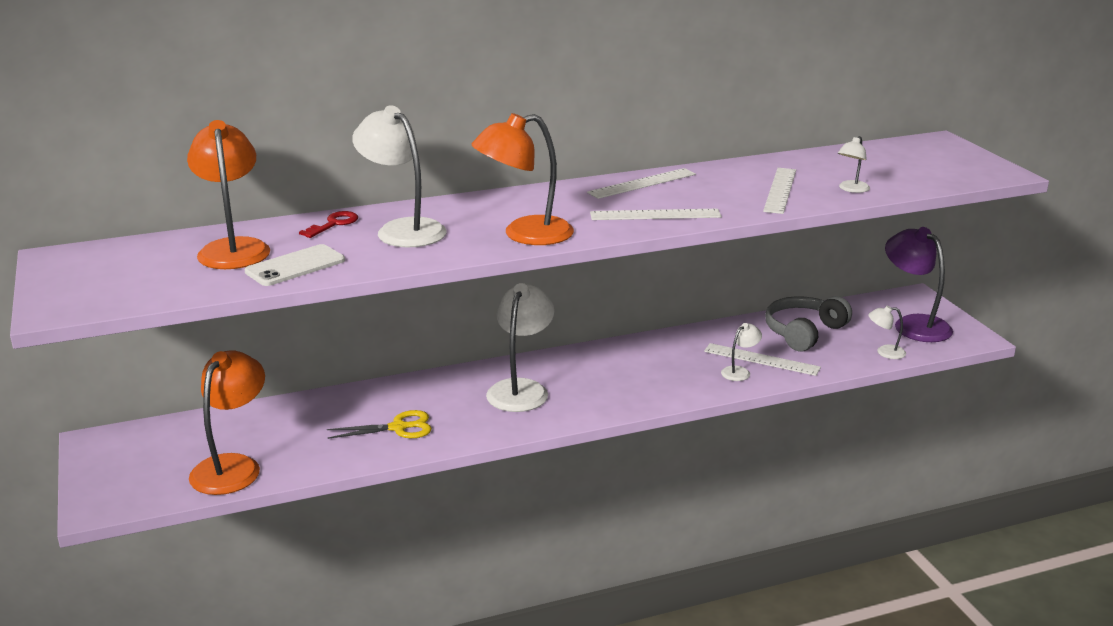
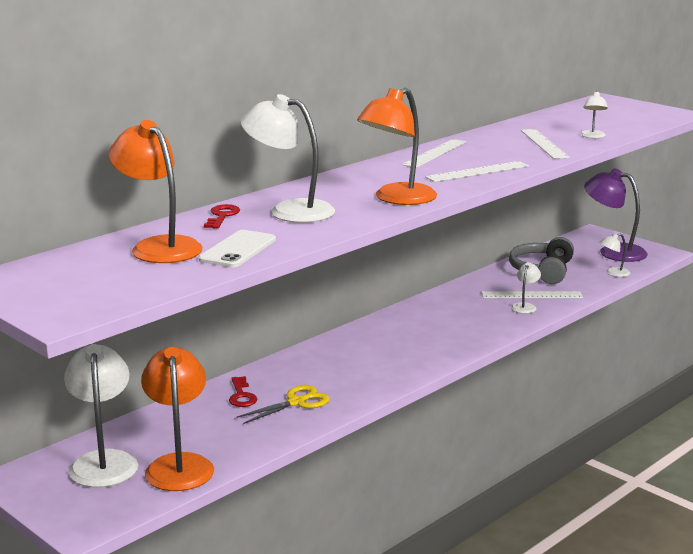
camera: 25 degrees left, 5 degrees down
white lamp [486,283,554,412] -> white lamp moved to [64,344,138,488]
none -> red key [229,376,257,407]

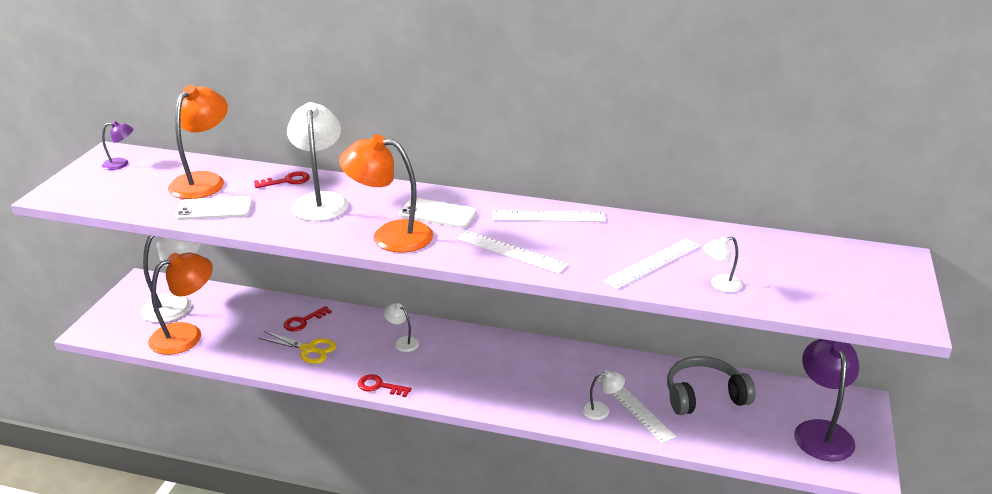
camera: 60 degrees right, 10 degrees up
white lamp [599,233,630,277] -> white lamp moved to [384,303,419,352]
none -> purple lamp [102,121,134,170]
none -> red key [358,374,412,397]
none -> white phone [399,198,477,228]

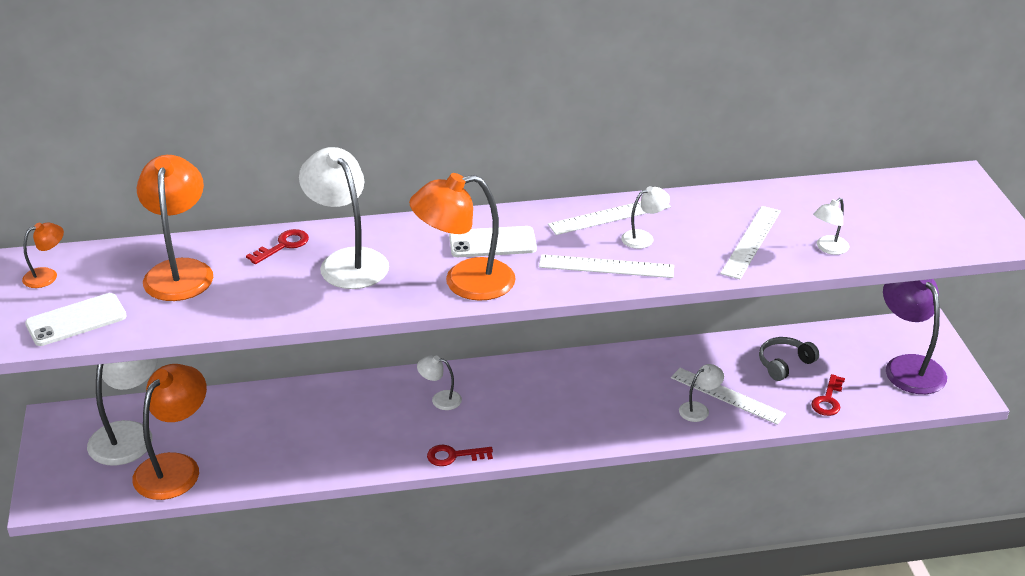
camera: 25 degrees left, 5 degrees up
purple lamp [102,121,134,170] -> orange lamp [22,222,64,288]
white phone [175,196,253,220] -> white phone moved to [25,293,127,346]
yellow scissors [259,331,336,364] -> none
red key [284,306,332,331] -> red key moved to [812,374,845,416]
grey headphones [667,356,756,415] -> grey headphones [759,337,819,381], size x0.64
none -> white lamp [621,186,670,249]

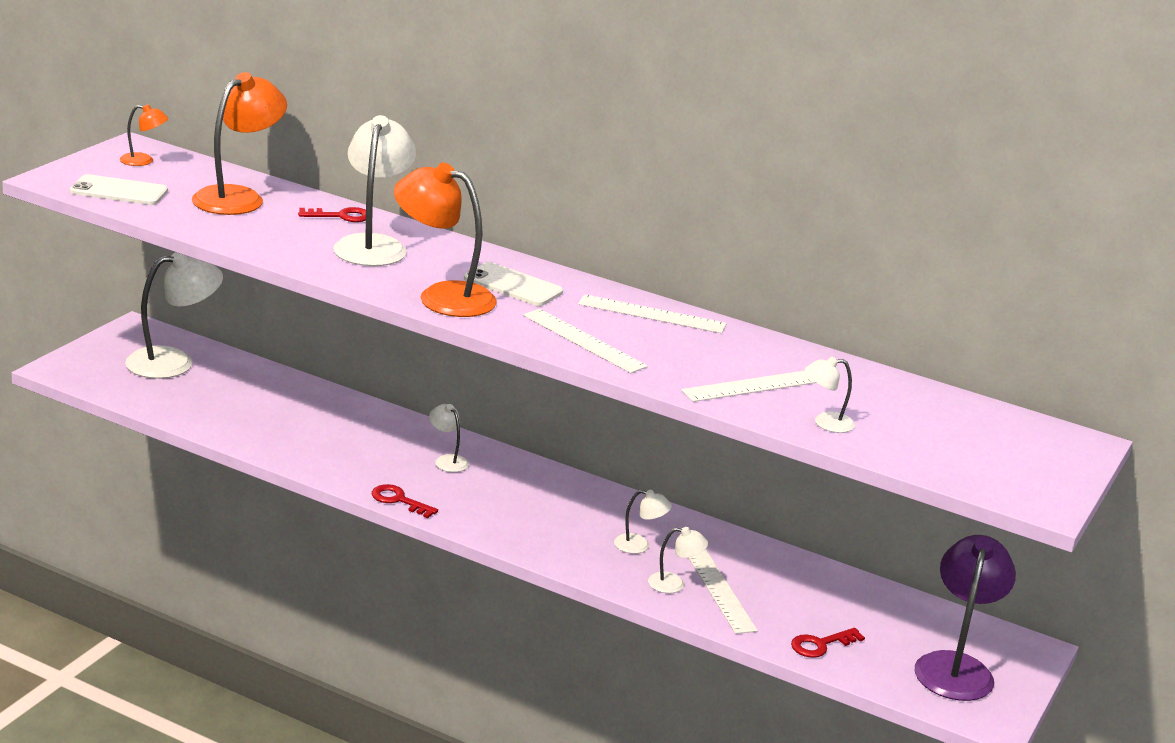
camera: 35 degrees right, 10 degrees down
orange lamp [132,364,207,500] -> none
white lamp [621,186,670,249] -> white lamp moved to [614,490,672,554]
grey headphones [759,337,819,381] -> none

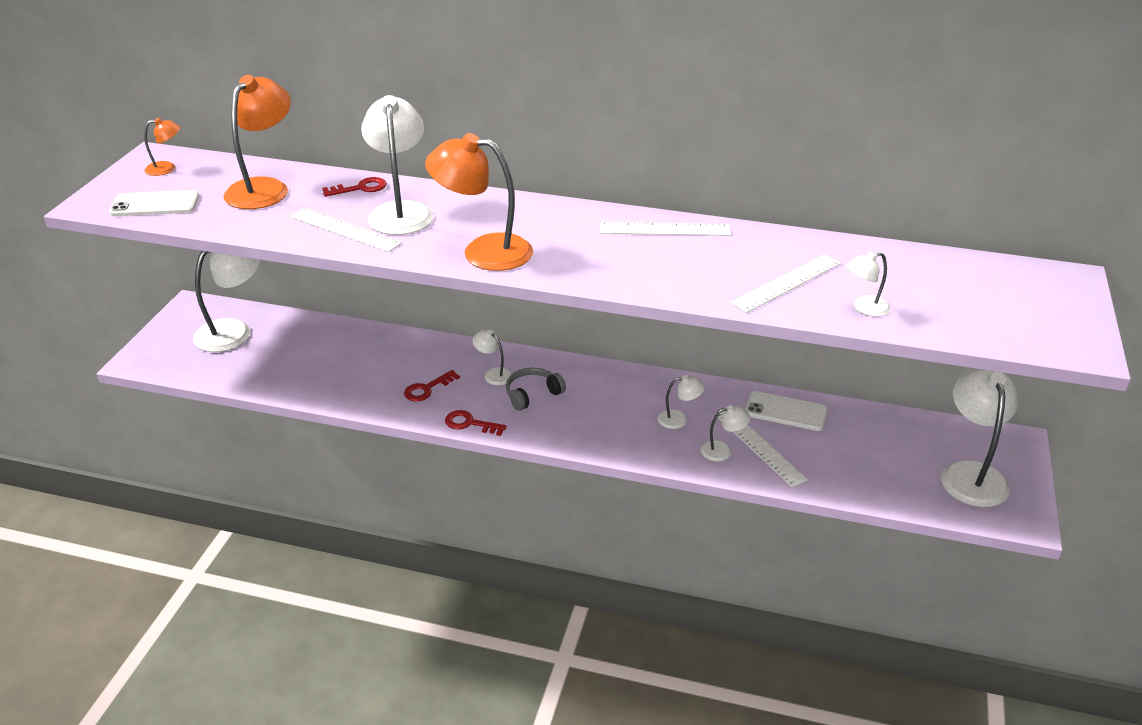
camera: 10 degrees left, 10 degrees up
white phone [464,262,563,306] -> white phone moved to [745,391,827,431]
white ruler [523,309,648,373] -> white ruler moved to [290,208,402,252]
red key [791,628,865,658] -> red key moved to [404,370,460,402]
purple lamp [915,535,1016,701] -> white lamp [941,369,1018,507]
none -> grey headphones [506,368,566,411]

